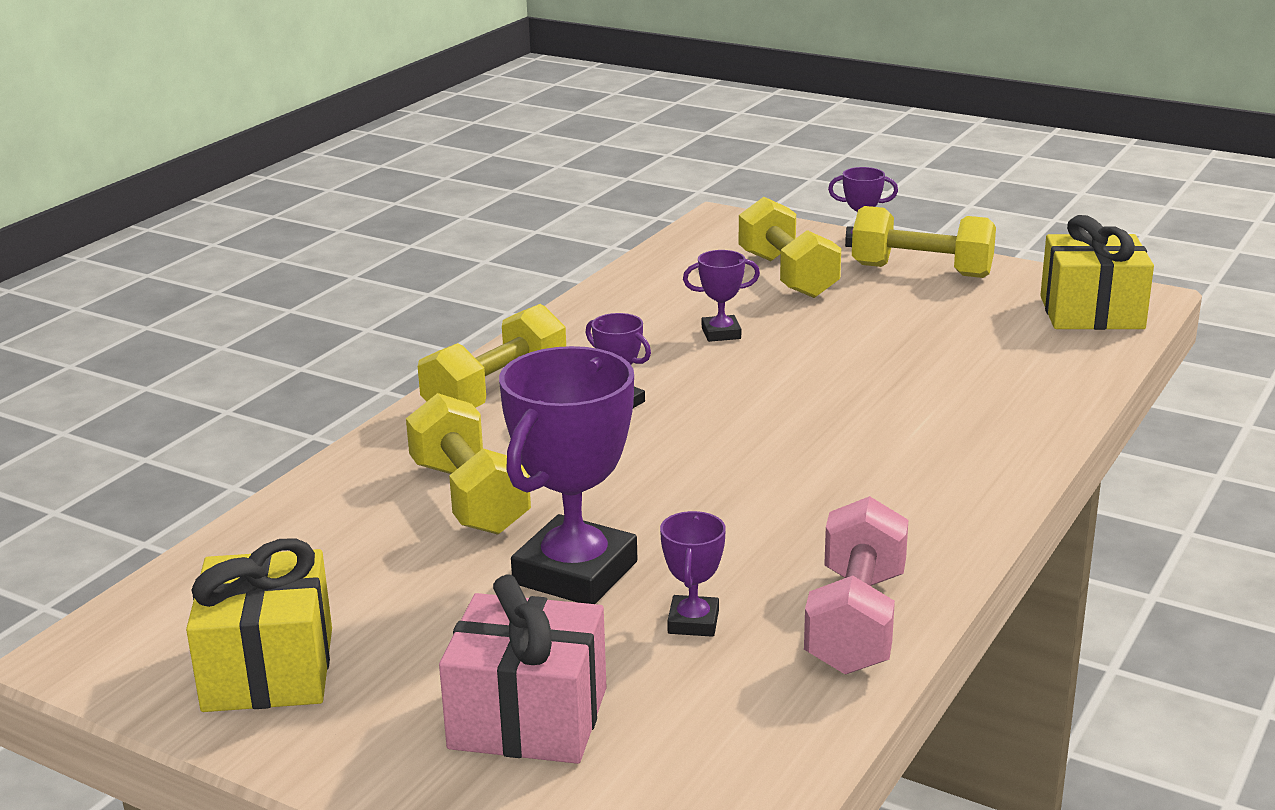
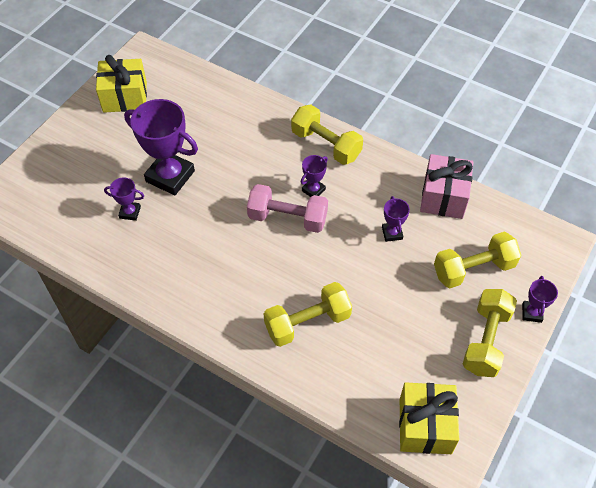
camera: 90 degrees right, 30 degrees up
yellow dumbbell [406,393,531,535] -> yellow dumbbell moved to [264,282,352,347]
pink gift [439,574,607,764] -> pink gift moved to [420,154,473,219]
pink dumbbell [804,496,908,675] -> pink dumbbell moved to [247,184,328,233]

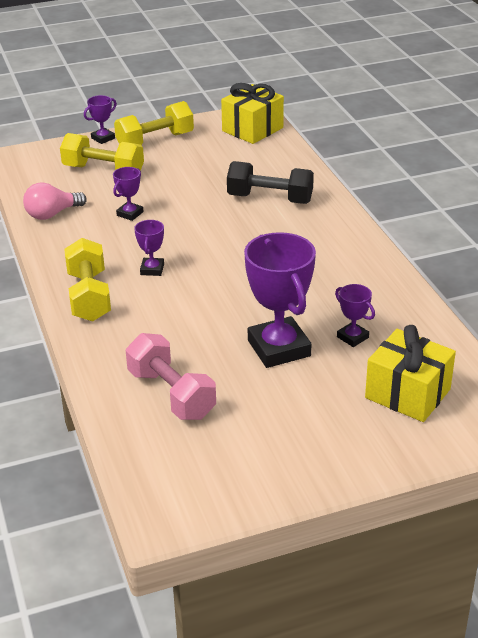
camera: 140 degrees left, 20 degrees down
yellow gift [96,55,147,113] -> yellow gift moved to [365,325,456,422]
pink dumbbell [247,184,328,233] -> pink dumbbell moved to [126,333,216,420]
yellow dumbbell [264,282,352,347] -> black dumbbell [227,161,314,204]
purple trophy [301,155,328,197] -> purple trophy turned 75 degrees counterclockwise [134,220,164,276]
pink gift [420,154,473,219] -> pink light bulb [23,182,87,220]

